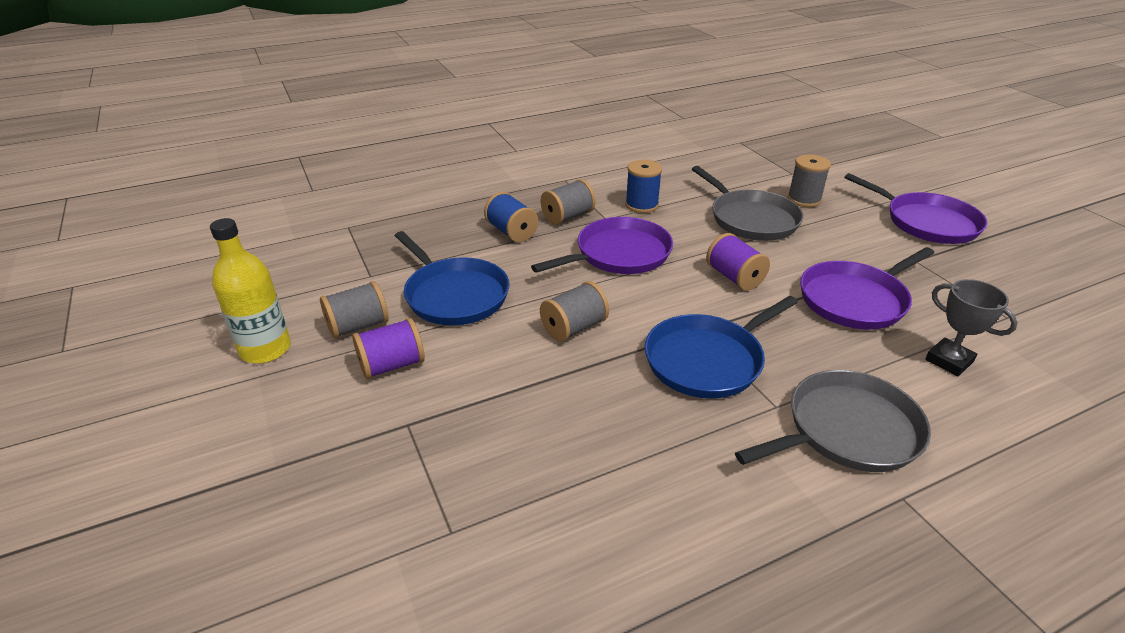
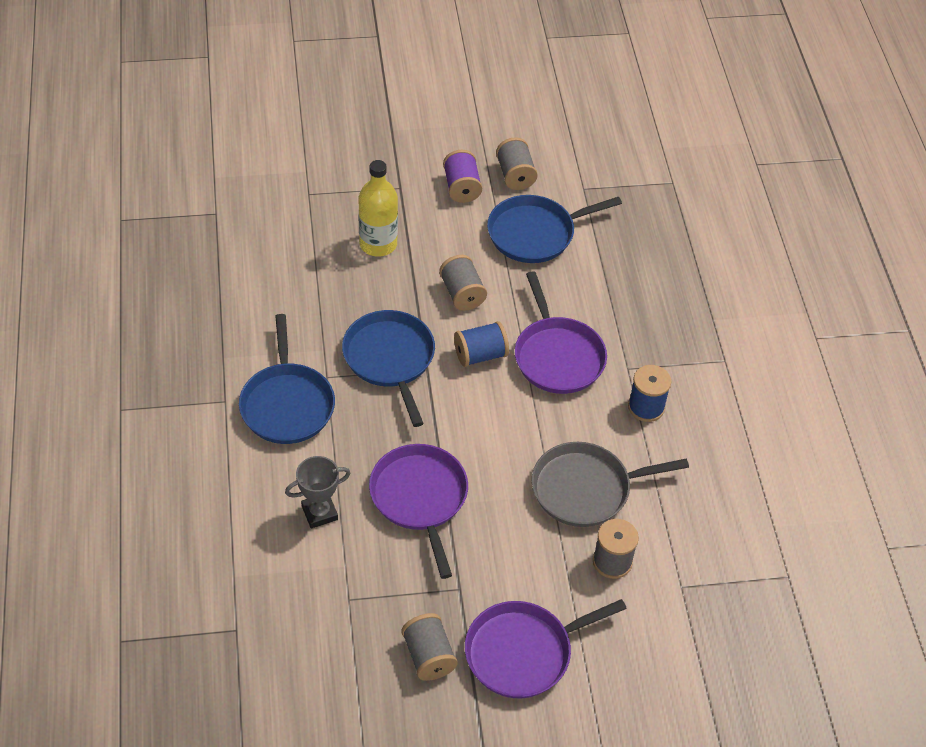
camera: 105 degrees right, 15 degrees up
yellow bottle [210,218,291,364] -> yellow bottle moved to [358,160,398,256]
blue spool [484,192,538,242] -> blue spool moved to [454,321,509,367]
grey spool [541,179,596,225] -> grey spool moved to [401,613,458,681]
purple spool [706,233,770,291] -> none
grey pan [735,370,931,472] -> blue pan [239,314,335,444]

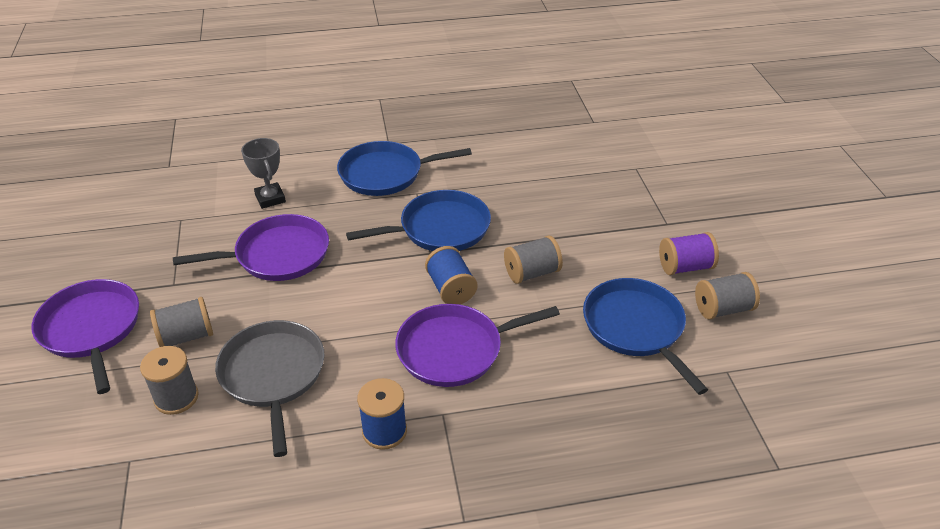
camera: 90 degrees right, 10 degrees down
yellow bottle [358,160,398,256] -> none
grey spool [401,613,458,681] -> grey spool moved to [150,297,213,347]

